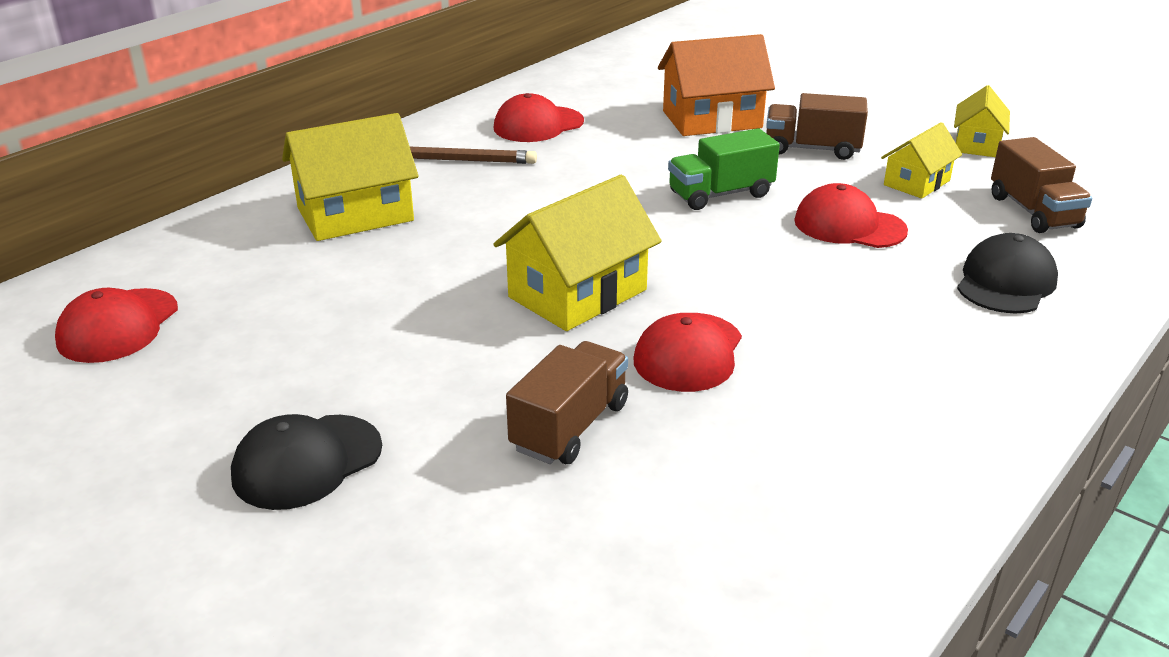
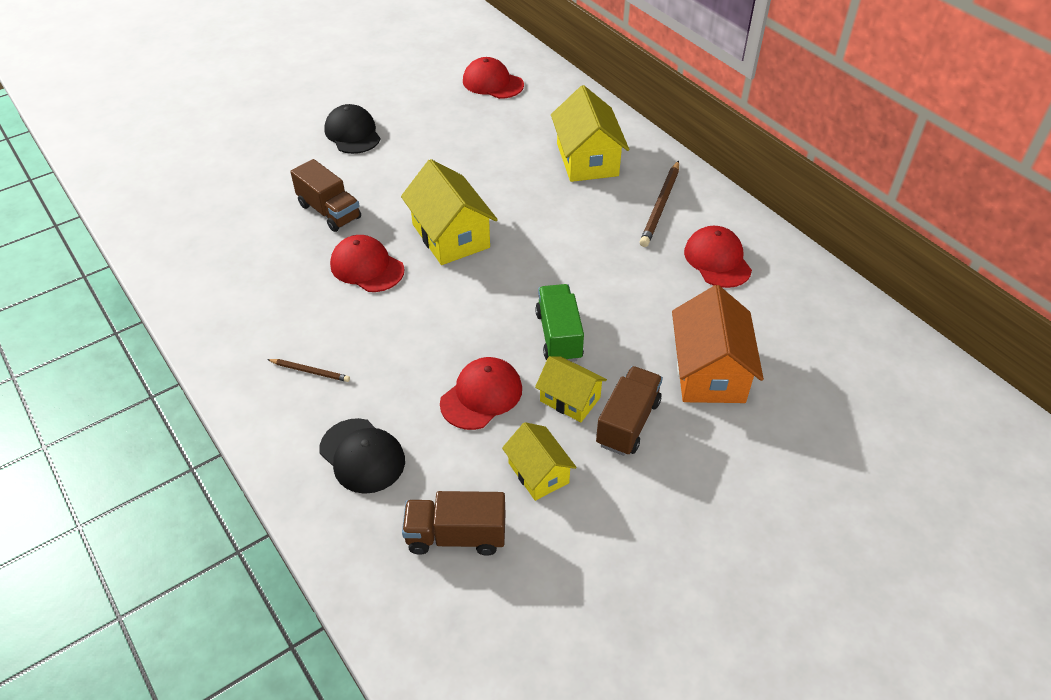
camera: 105 degrees right, 15 degrees up
yellow house [954,85,1010,157] -> yellow house moved to [535,356,607,422]
none -> brown pencil [267,359,350,382]

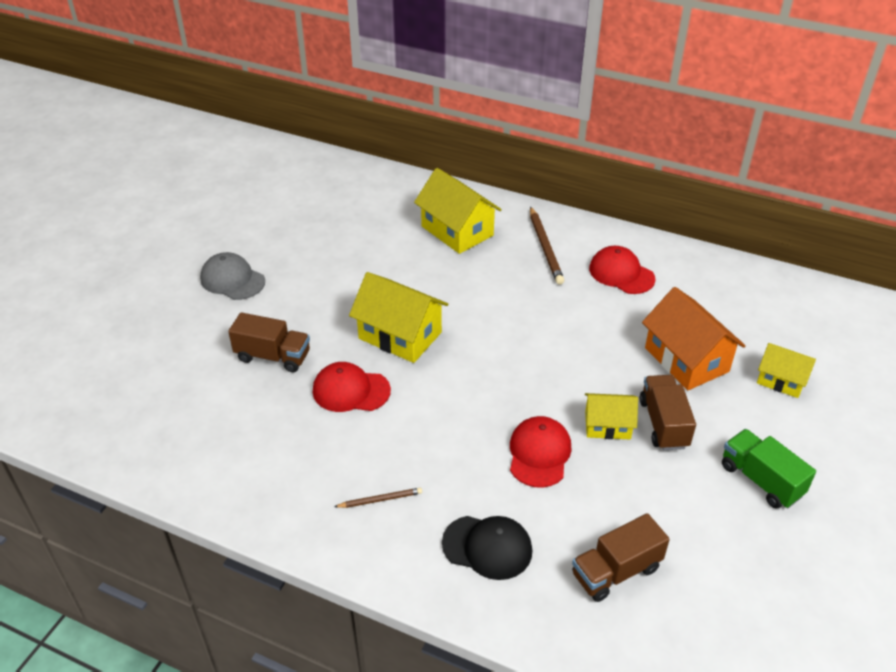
camera: 30 degrees left, 5 degrees down
black cap [324,104,381,154] -> grey cap [200,252,265,300]
red cap [463,57,524,99] -> none
yellow house [502,422,577,501] -> yellow house moved to [757,343,816,398]
green truck [535,284,584,362] -> green truck moved to [722,429,816,509]

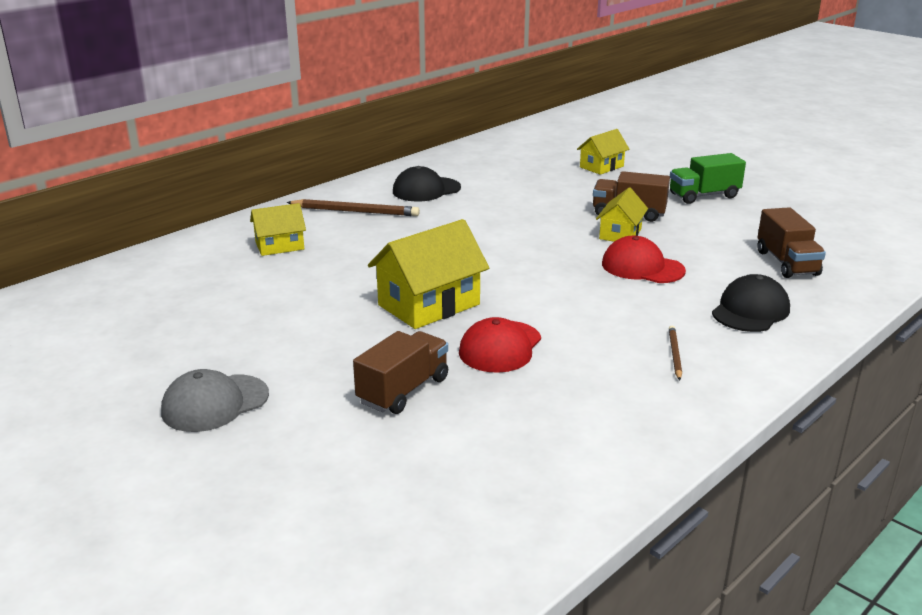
camera: 70 degrees left, 15 degrees down
yellow house [414,168,502,254] -> yellow house [250,203,306,256], size x0.60
red cap [589,246,655,294] -> black cap [393,166,461,202]
orange house [642,287,746,390] -> none

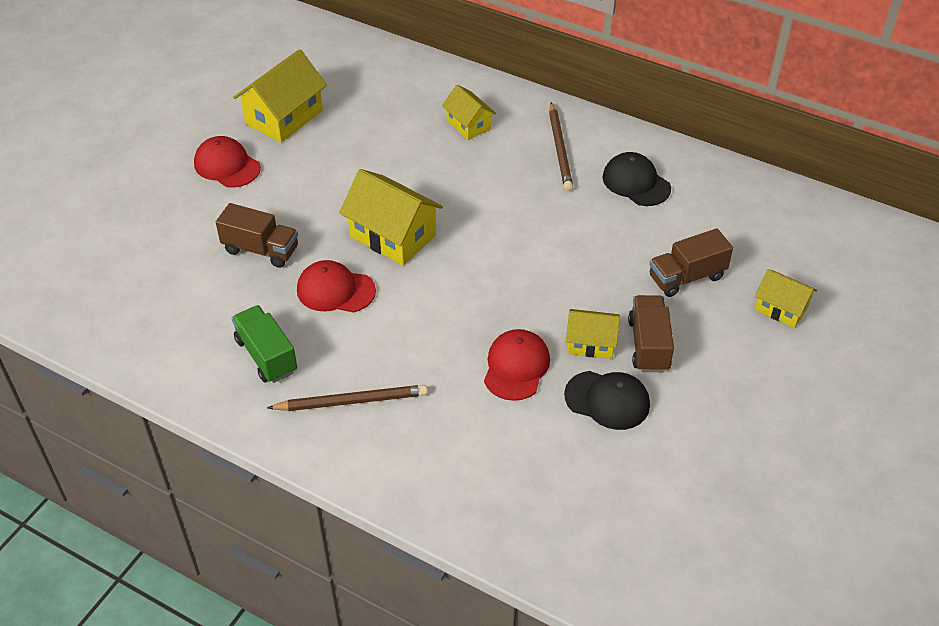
camera: 75 degrees right, 20 degrees up
grey cap [161,369,269,432] -> red cap [194,136,261,188]
brown pencil [669,326,682,380] -> brown pencil [267,385,428,411], size x1.81
green truck [670,153,746,204] -> green truck moved to [232,305,297,383]
black cap [712,274,790,332] -> black cap moved to [564,371,650,430]
brown truck [757,207,826,278] -> brown truck moved to [649,228,733,297]
none -> yellow house [233,49,327,143]

